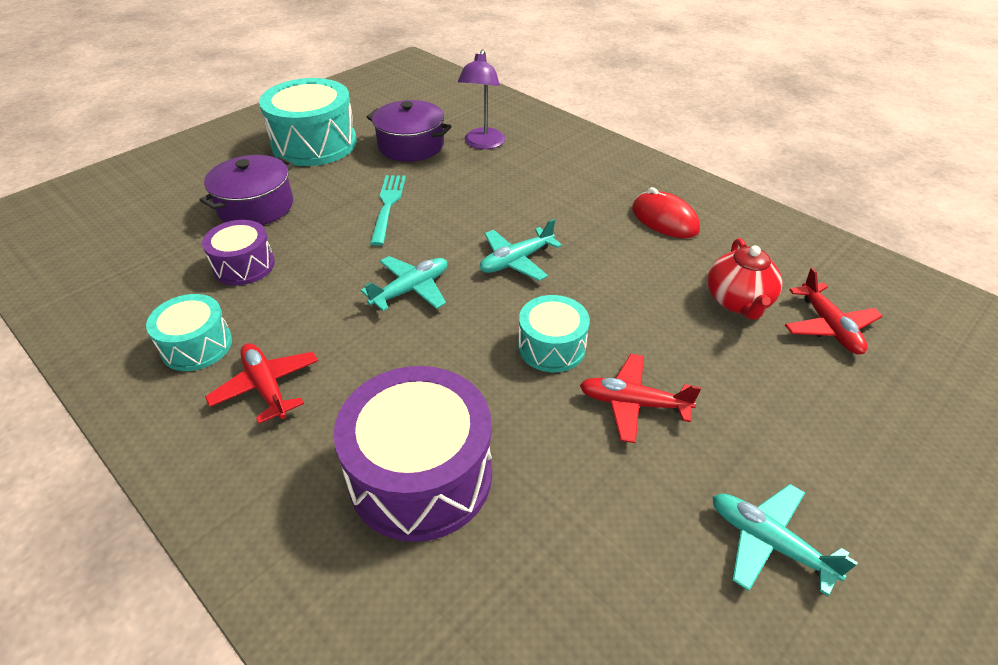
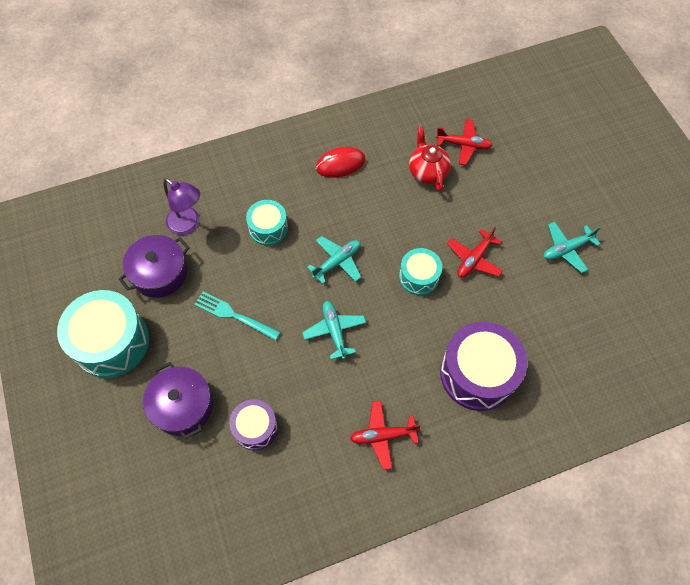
camera: 65 degrees left, 20 degrees up
turquoise drum [146,294,232,371] -> turquoise drum moved to [246,200,288,246]
turquoise plane [480,219,562,281] -> turquoise plane turned 120 degrees counterclockwise [307,236,361,284]
red teapot [707,238,783,320] -> red teapot turned 135 degrees counterclockwise [409,126,451,191]

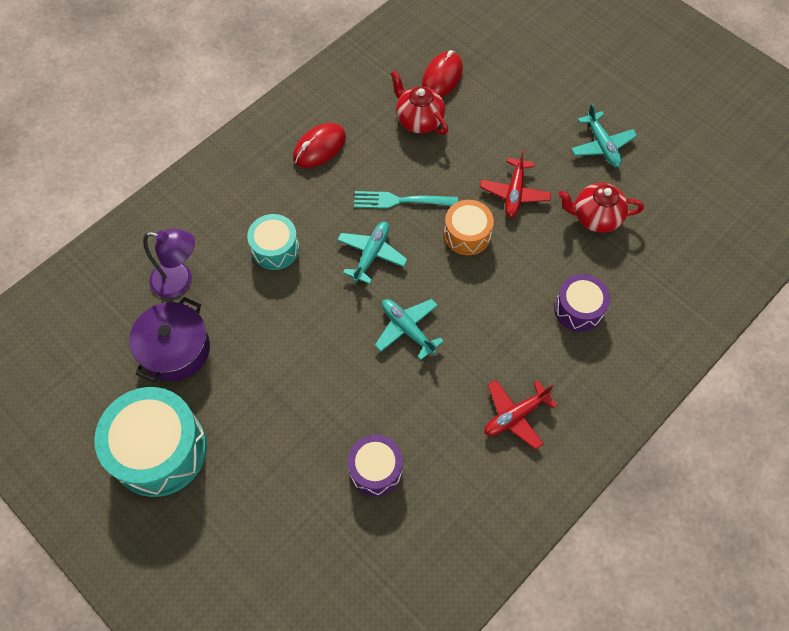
camera: 25 degrees left, 0 degrees up
purple pot [143,362,213,439] -> none
turquoise fork [194,292,280,341] -> turquoise fork moved to [354,191,458,209]
turquoise drum [399,248,442,295] -> orange drum [444,200,494,255]
red plane [436,119,493,165] -> red mouse [422,50,463,97]
purple drum [440,322,527,411] -> purple drum [554,274,610,332], size x0.56
turquoise plane [544,222,601,273] -> turquoise plane turned 60 degrees counterclockwise [571,103,637,167]
none -> red teapot [558,183,644,233]

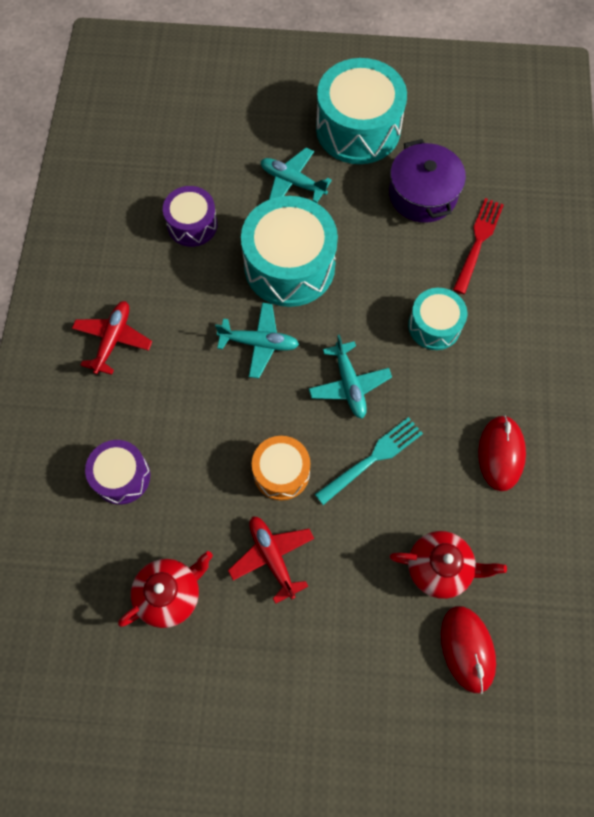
camera: 140 degrees right, 5 degrees up
purple lamp [143,229,195,298] -> red fork [453,198,504,294]
turquoise plane [571,103,637,167] -> turquoise plane moved to [261,147,332,203]
none -> turquoise drum [241,196,338,307]

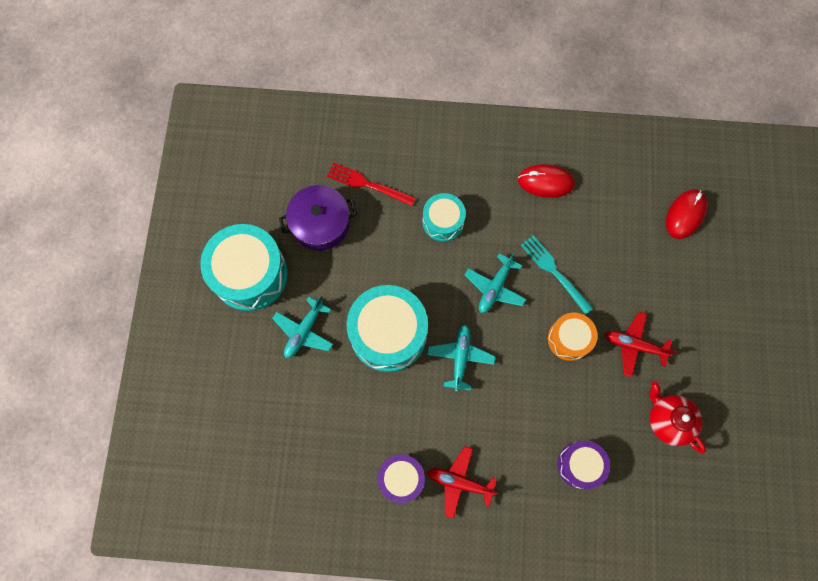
camera: 90 degrees left, 5 degrees up
purple drum [163,186,218,247] -> purple drum moved to [378,454,425,503]
red plane [228,516,314,604] -> red plane turned 45 degrees clockwise [605,312,677,377]
turquoise plane [309,335,392,419] -> turquoise plane turned 135 degrees clockwise [465,253,526,313]
red teapot [390,531,507,599] -> none
red mouse [441,606,496,694] -> red mouse turned 45 degrees counterclockwise [666,189,707,239]

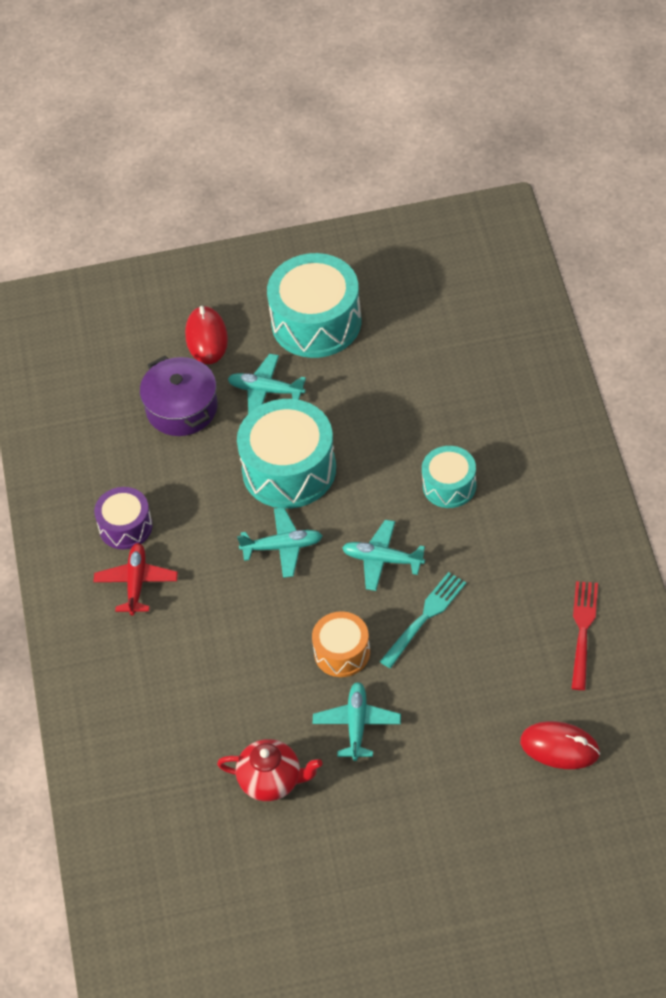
camera: 80 degrees right, 20 degrees down
purple pot [279,185,357,251] -> purple pot moved to [140,356,218,436]
red fork [327,162,416,206] -> red fork moved to [571,581,598,690]
red mouse [518,164,575,198] -> red mouse moved to [185,306,228,364]
purple drum [558,441,610,489] -> none
red plane [605,312,677,377] -> turquoise plane [313,682,401,761]
red teapot [649,381,706,454] -> red teapot turned 60 degrees clockwise [217,739,322,801]

